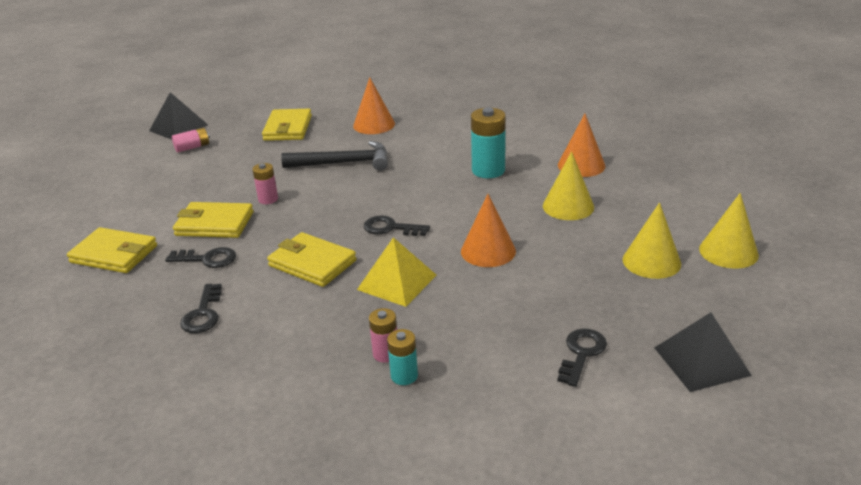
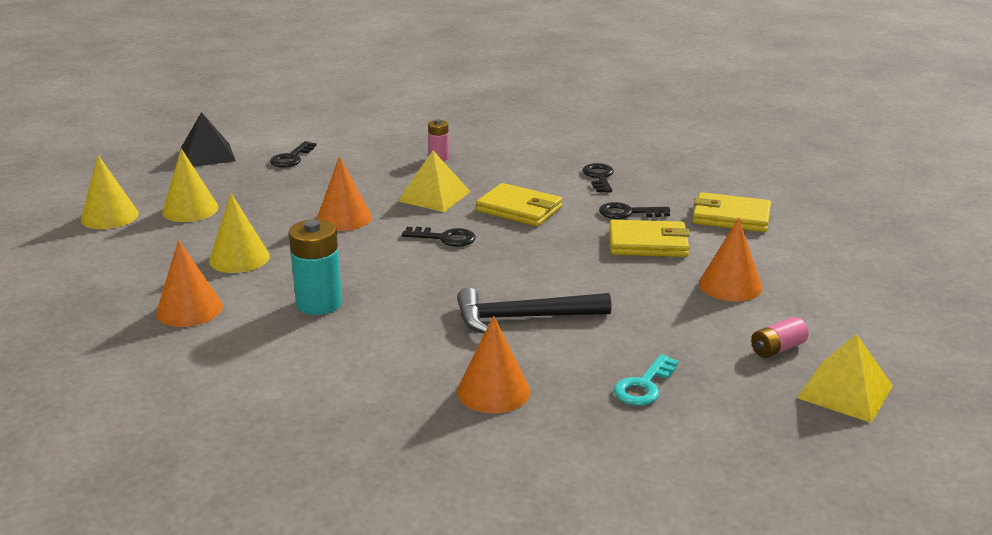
camera: 175 degrees right, 5 degrees down
black pyramid [149,92,208,140] -> yellow pyramid [797,334,893,423]
pink battery [252,163,278,204] -> none
yellow wallet [262,109,312,141] -> turquoise key [614,354,679,406]
turquoise battery [387,329,418,385] -> none
none -> orange cone [699,218,762,302]

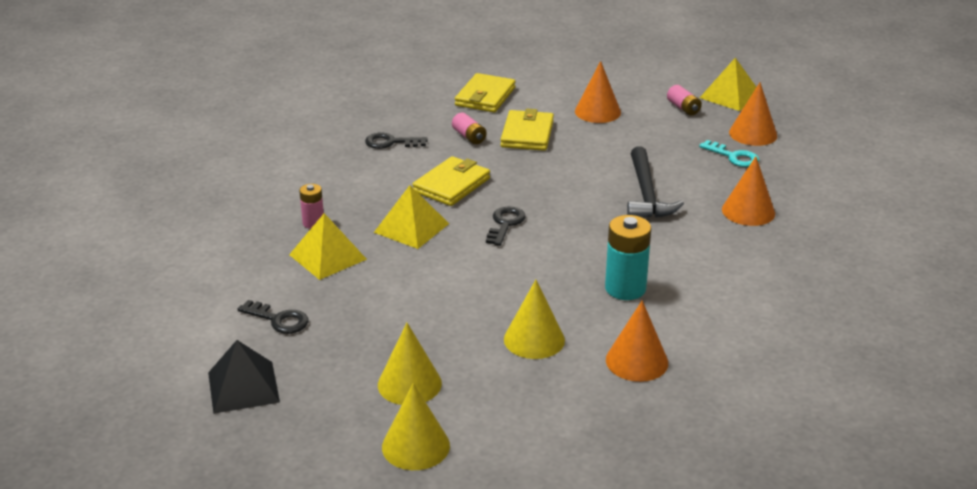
camera: 85 degrees left, 5 degrees up
orange cone [317,156,372,231] -> orange cone moved to [729,82,777,146]
black key [599,202,670,219] -> pink battery [452,113,487,144]
none -> yellow pyramid [289,213,367,280]

